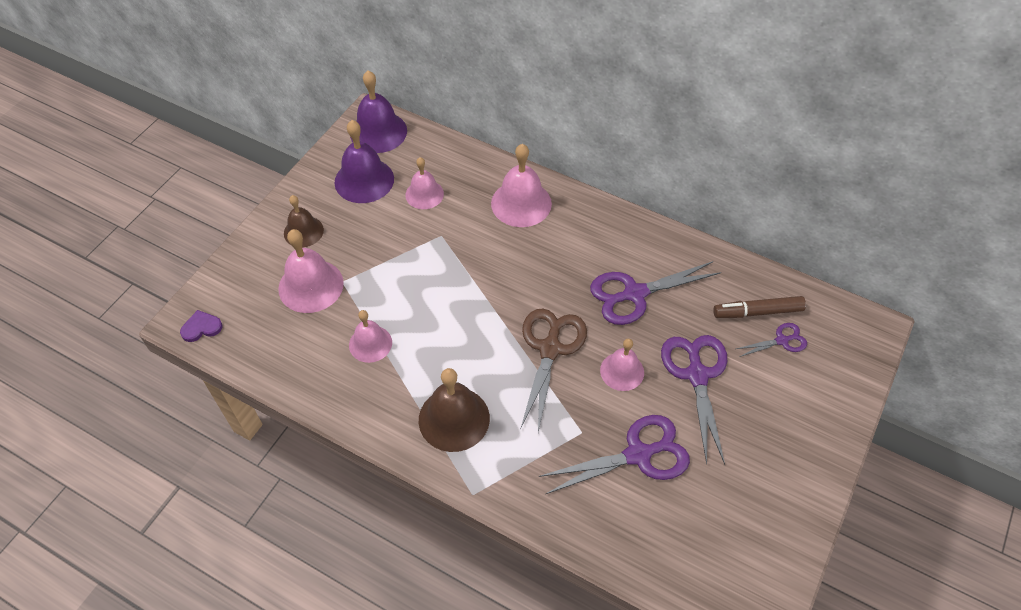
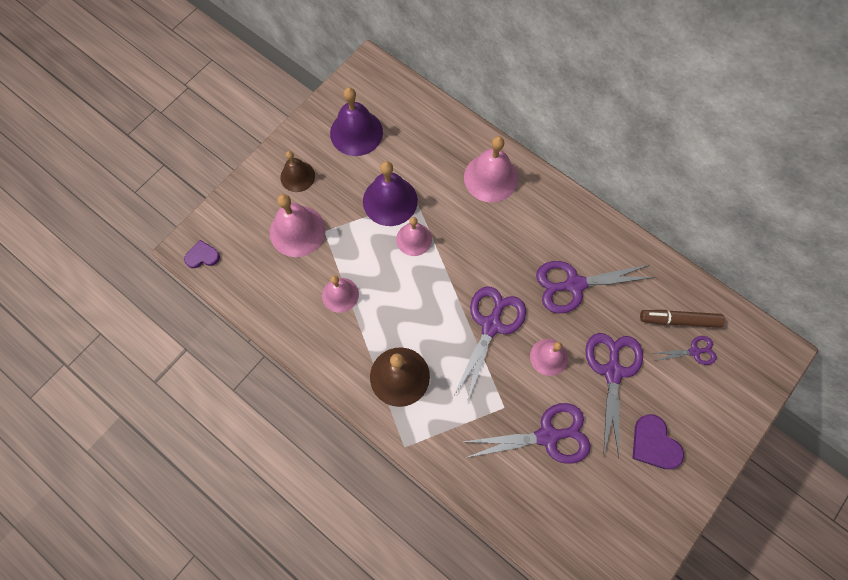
camera: 10 degrees right, 15 degrees up
purple bell [350,71,407,153] -> purple bell moved to [363,161,418,226]
pink bell [405,157,444,209] -> pink bell moved to [396,217,432,256]
brown scissors [520,308,587,432] -> purple scissors [453,287,526,402]
none -> purple heart [632,414,684,469]

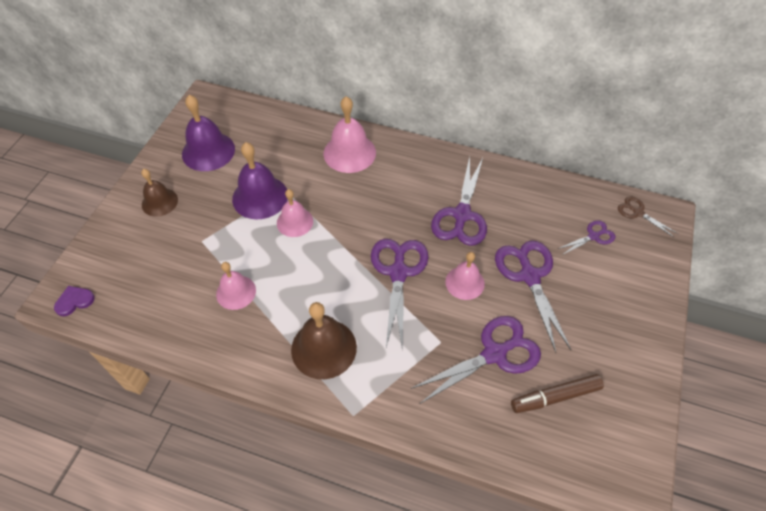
camera: 20 degrees left, 15 degrees down
pink bell [270,194,325,257] -> none
purple scissors [536,261,655,313] -> purple scissors turned 45 degrees counterclockwise [431,156,487,246]
purple heart [632,414,684,469] -> none
brown marker [640,310,725,328] -> brown marker moved to [511,374,604,413]
none -> brown scissors [618,196,678,238]

